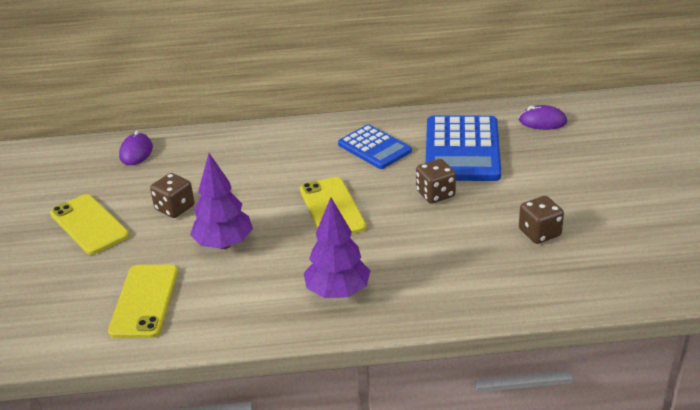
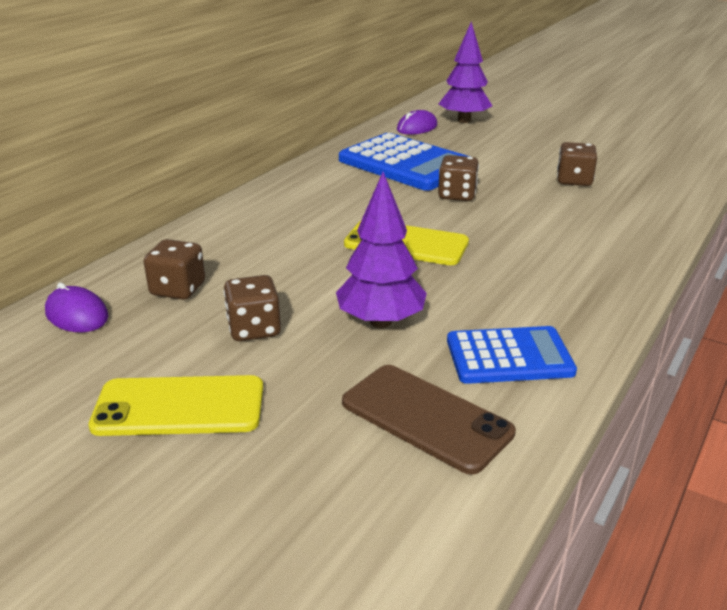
camera: 55 degrees left, 5 degrees down
yellow phone [108,265,178,338] -> brown phone [342,365,516,475]
purple tree [304,197,370,298] -> purple tree moved to [439,22,492,123]
blue calculator [338,124,412,169] -> blue calculator moved to [447,326,577,384]
none -> brown dice [144,239,205,300]

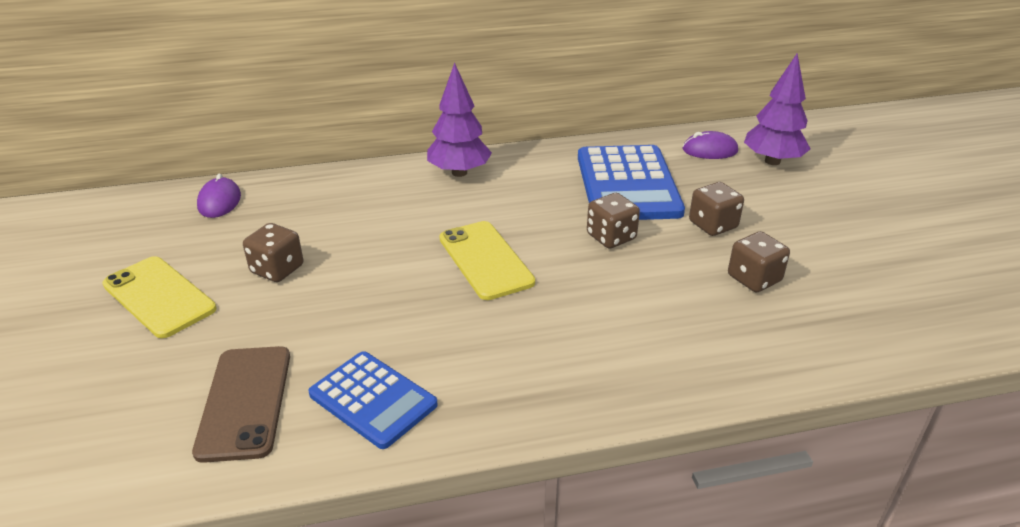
camera: 45 degrees right, 5 degrees up
brown dice [144,239,205,300] -> brown dice moved to [689,182,744,236]
purple tree [336,172,427,328] -> purple tree moved to [427,62,492,177]

